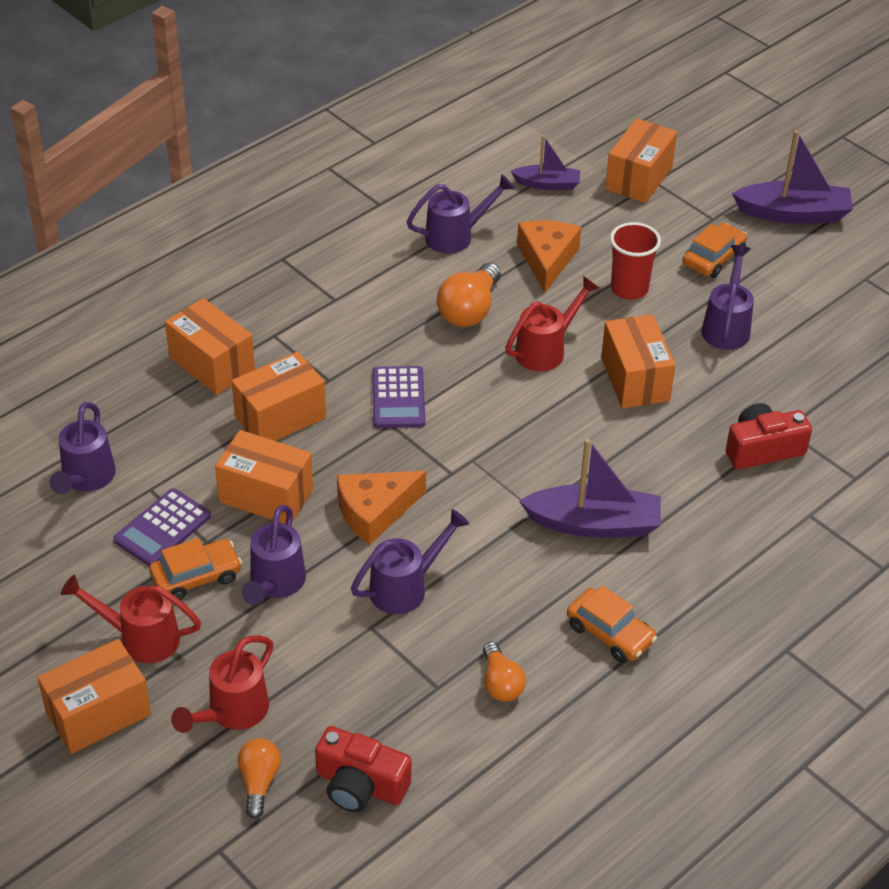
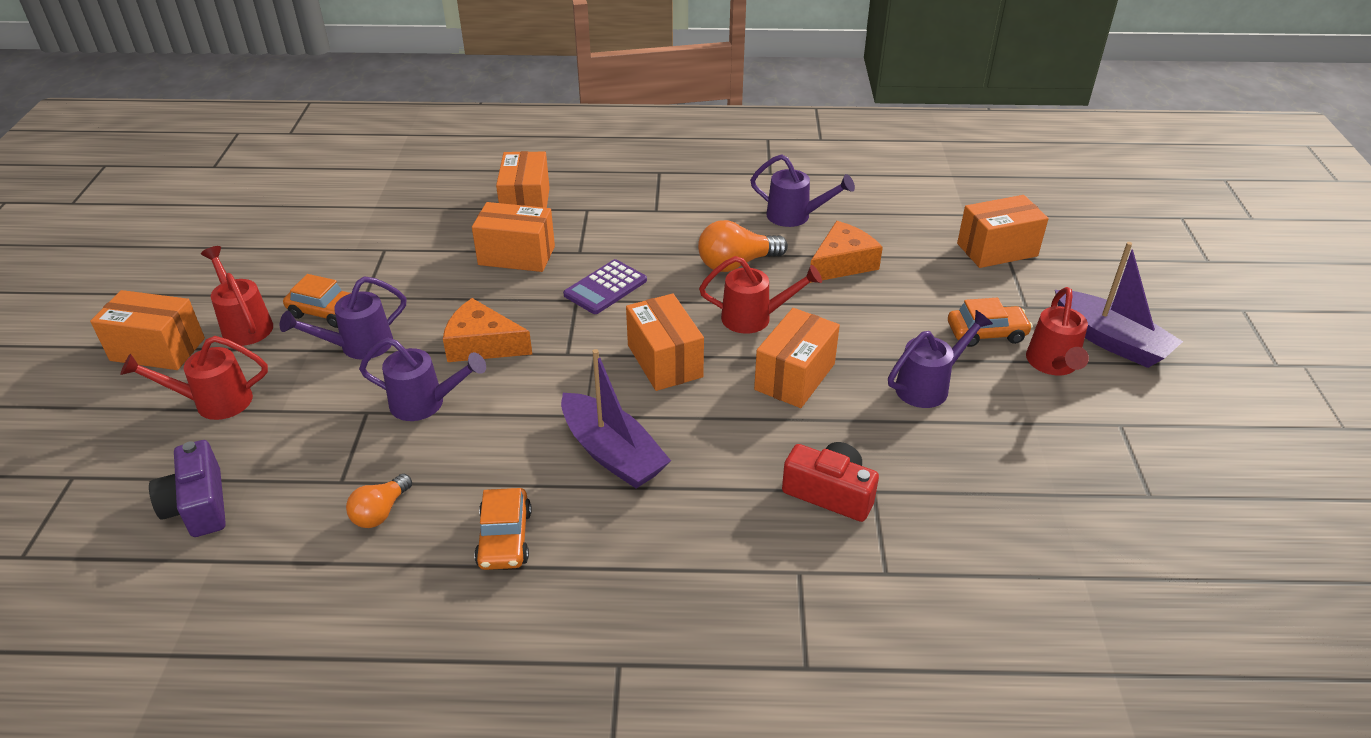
camera: 45 degrees right, 5 degrees down
purple watering can [50,402,116,494] -> none
purple calculator [113,488,211,566] -> none
orange box [215,430,313,524] -> orange box moved to [626,293,704,391]
orange light bulb [238,738,281,819] -> none
red camera [315,726,411,812] -> purple camera [149,440,226,537]
purple boat [510,135,580,190] -> none
red cup [610,222,661,300] -> none
none -> red watering can [1026,287,1089,375]

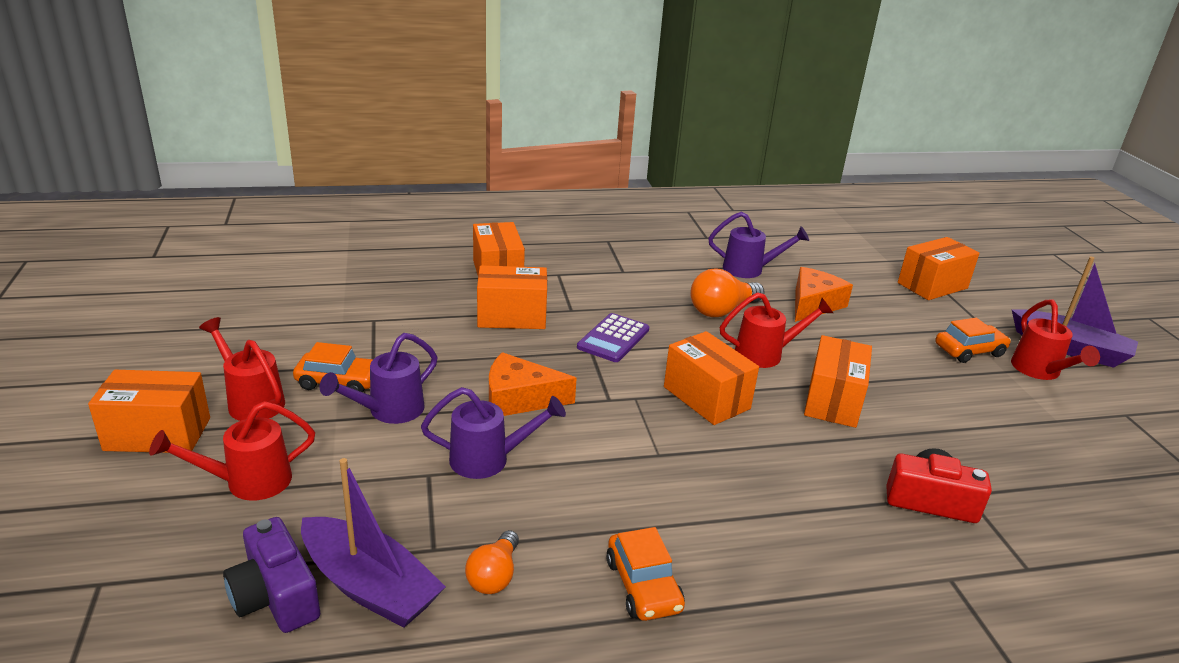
camera: 15 degrees left, 10 degrees down
purple boat [561,349,671,488] -> purple boat moved to [301,458,446,628]
purple watering can [888,310,993,408] -> none

